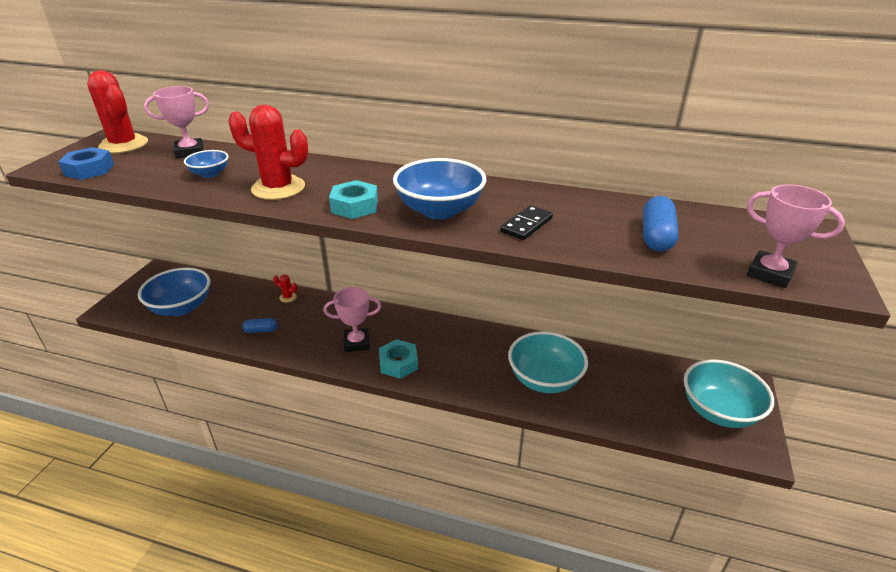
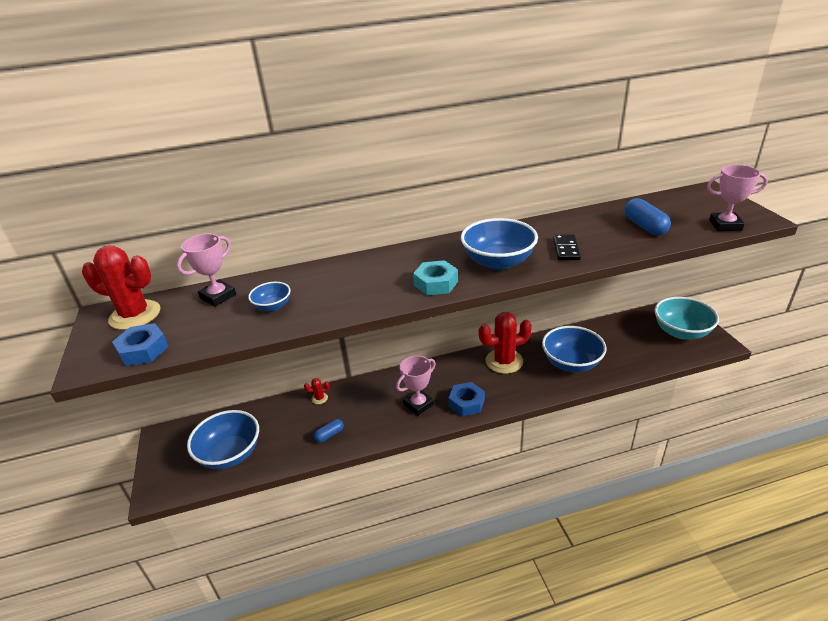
camera: 30 degrees left, 0 degrees up
red cactus [228,105,308,200] -> red cactus moved to [479,312,532,374]
turquoise nut [379,339,418,379] -> blue nut [448,382,485,416]
turquoise bowl [508,331,588,393] -> blue bowl [542,326,607,372]

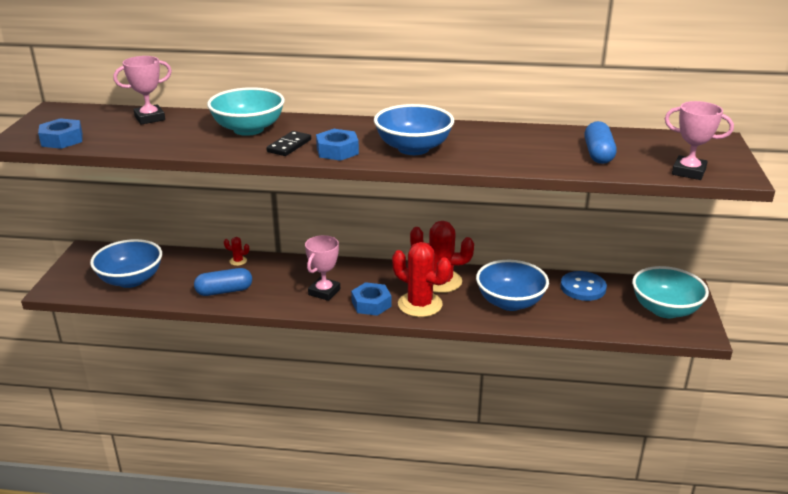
camera: 20 degrees right, 5 degrees down
red cactus [82,245,160,330] -> red cactus moved to [392,242,451,317]
blue bowl [248,282,291,312] -> none
blue capsule [313,419,344,443] -> blue capsule [194,268,252,296], size x1.68
pink trophy [396,356,436,416] -> pink trophy turned 45 degrees counterclockwise [305,235,340,301]
turquoise nut [413,260,458,295] -> blue nut [316,129,359,161]
black domino [553,234,581,260] -> black domino moved to [266,131,311,156]
none -> turquoise bowl [207,87,285,136]
none -> blue button [560,271,607,301]

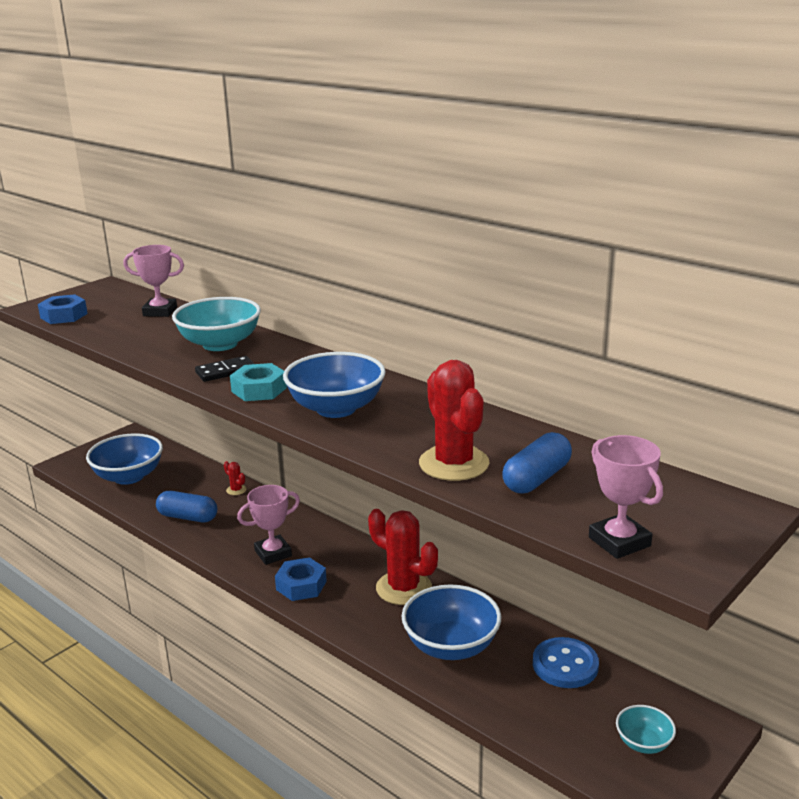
camera: 35 degrees right, 5 degrees down
blue nut [316,129,359,161] -> turquoise nut [230,363,287,401]
red cactus [392,242,451,317] -> red cactus moved to [419,360,490,481]
turquoise bowl [632,266,709,318] -> turquoise bowl [616,705,676,754], size x0.52

